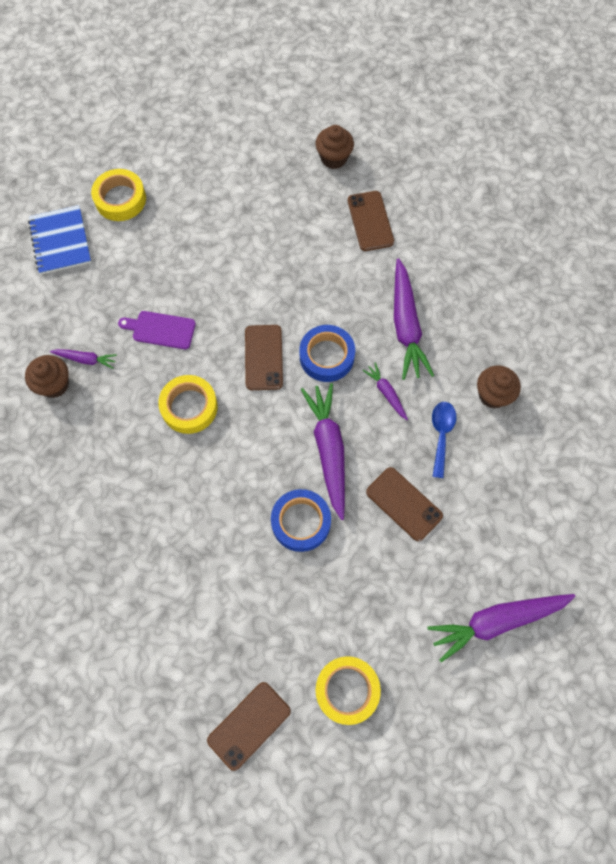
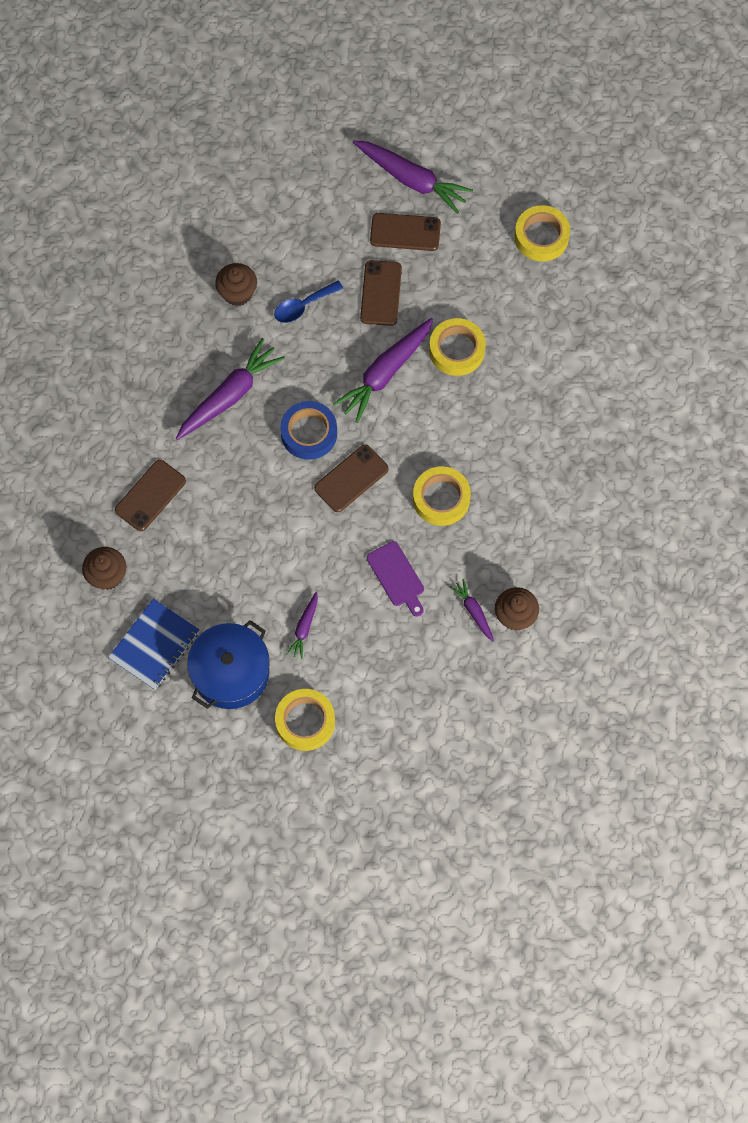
camera: 130 degrees left, 0 degrees up
blue notebook [28,205,91,275] -> blue notebook moved to [108,598,200,690]
brown phone [207,682,291,771] -> brown phone moved to [370,213,441,251]
blue tape [271,489,331,552] -> yellow tape [429,318,486,376]
purple carrot [362,362,408,420] -> purple carrot moved to [287,592,318,659]
none -> blue pot [187,620,270,709]

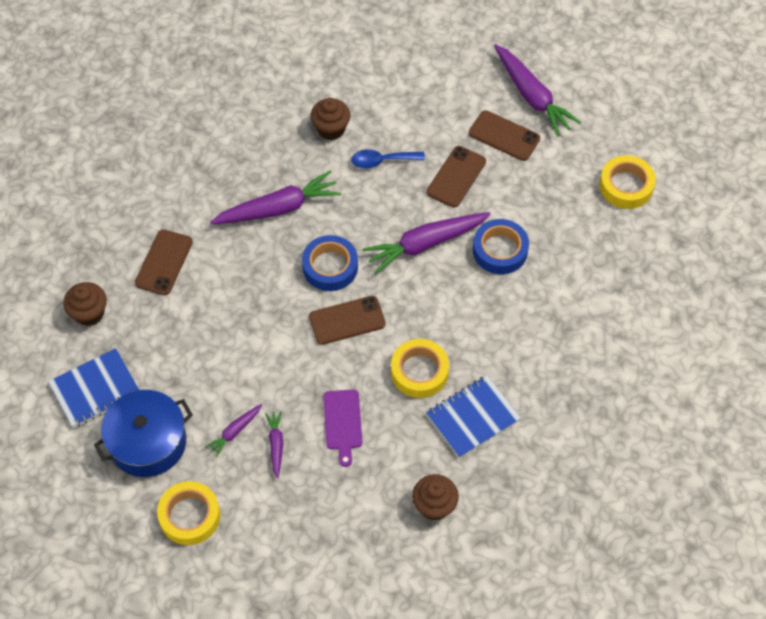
camera: 25 degrees right, 10 degrees down
brown phone [115,460,186,531] -> brown phone turned 45 degrees counterclockwise [135,229,193,295]
yellow tape [429,318,486,376] -> blue tape [473,219,529,274]
purple carrot [450,579,494,641] -> purple carrot moved to [265,411,283,479]
none -> blue notebook [426,375,521,458]

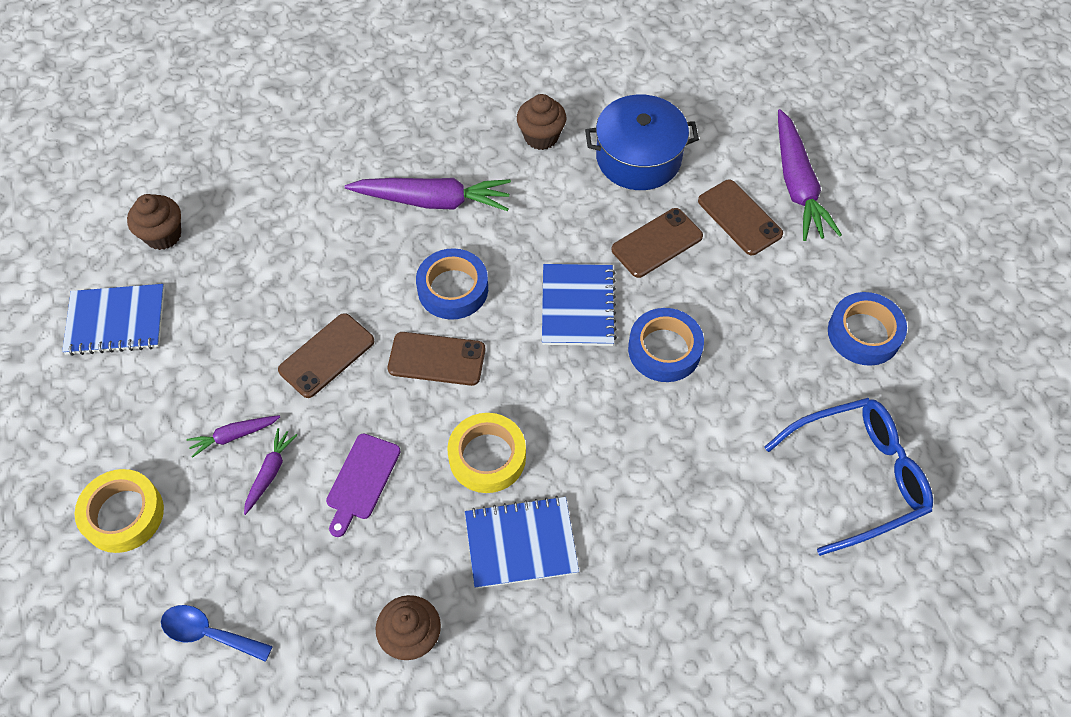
camera: 25 degrees right, 0 degrees up
blue pot [94,390,193,477] -> blue pot moved to [585,95,699,190]
brown phone [135,229,193,295] -> brown phone moved to [278,313,374,398]
blue spoon [351,149,425,168] -> blue spoon moved to [161,605,273,662]
purple carrot [363,212,491,274] -> blue notebook [542,264,617,346]
yellow tape [599,155,656,209] -> blue tape [828,292,907,366]
none -> blue glasses [764,398,933,556]

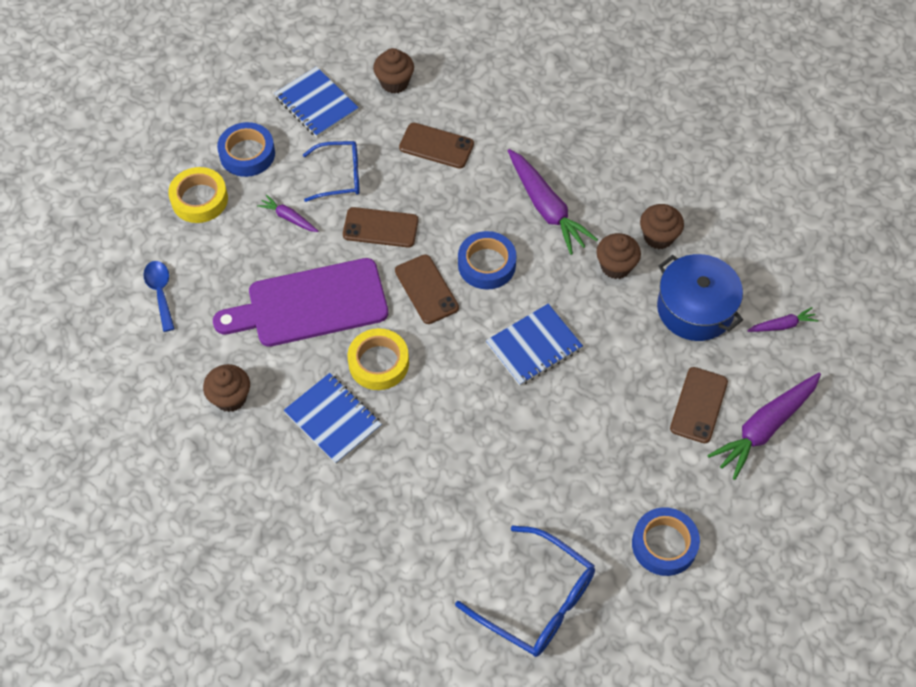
camera: 55 degrees right, 0 degrees up
purple carrot [244,428,297,515] -> purple carrot moved to [747,307,819,332]
purple cutting board [326,433,401,537] -> purple cutting board [213,258,388,347], size x2.07
brown phone [612,208,703,278] -> brown phone moved to [399,123,474,168]
blue tape [628,308,704,382] -> blue tape moved to [217,122,275,177]
none -> blue glasses [303,141,360,202]
none -> brown cupcake [596,233,641,279]

